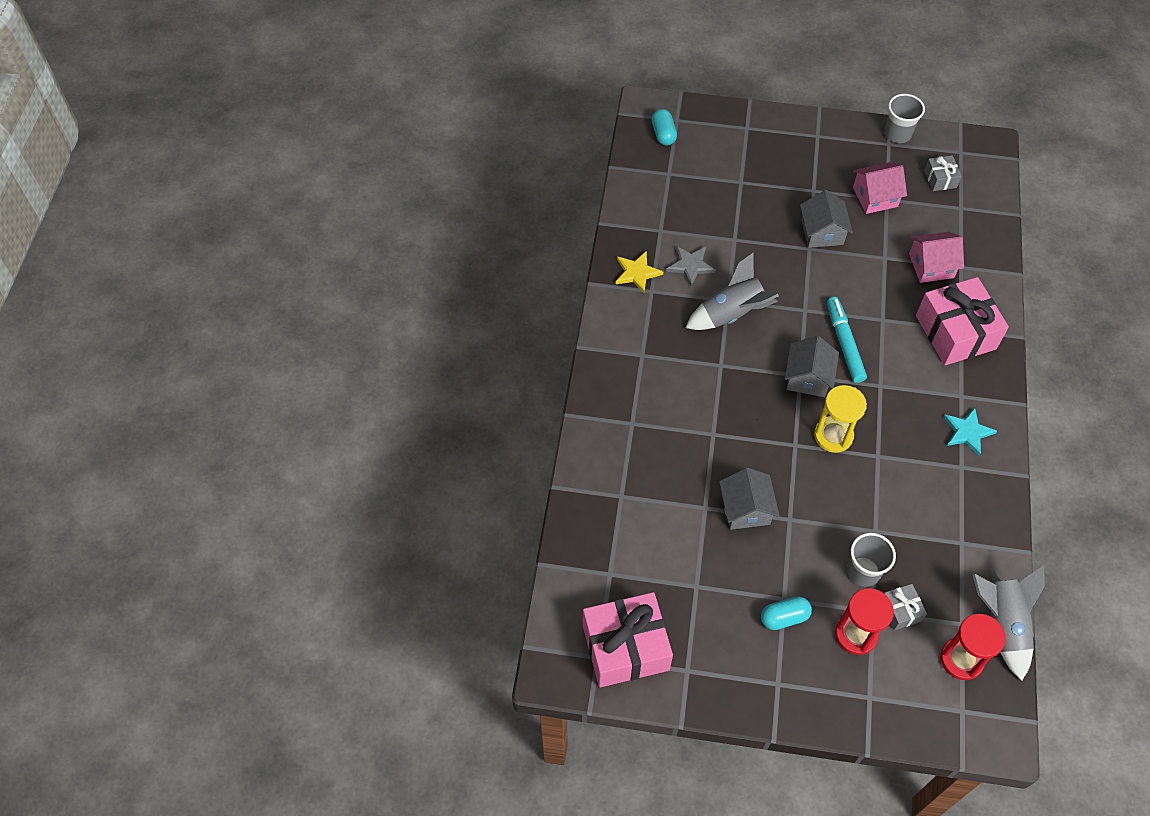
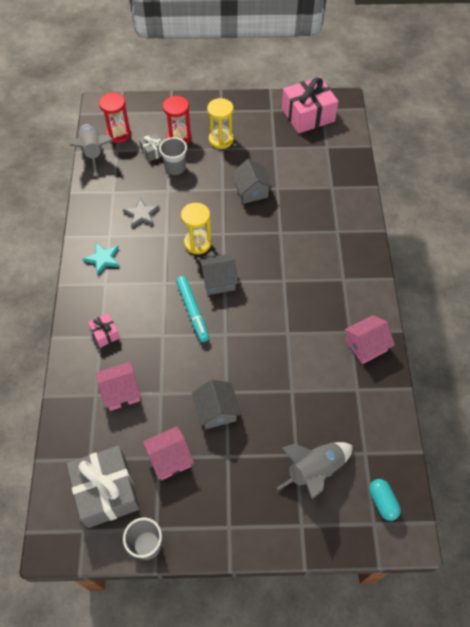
camera: 170 degrees right, 0 degrees up
yellow star [615,251,663,293] -> pink house [344,315,395,364]
grey star [666,246,716,286] -> grey star moved to [123,198,159,228]
grey rocket [686,253,779,330] -> grey rocket moved to [277,442,353,499]
turquoise capsule [761,596,812,630] -> yellow hourglass [207,98,234,149]
grey house [785,336,839,397] -> grey house turned 75 degrees clockwise [199,253,238,295]
pink gift [916,277,1009,365] -> pink gift [88,313,120,348], size x0.47
grey gift [924,155,962,191] -> grey gift [67,446,140,528], size x2.13

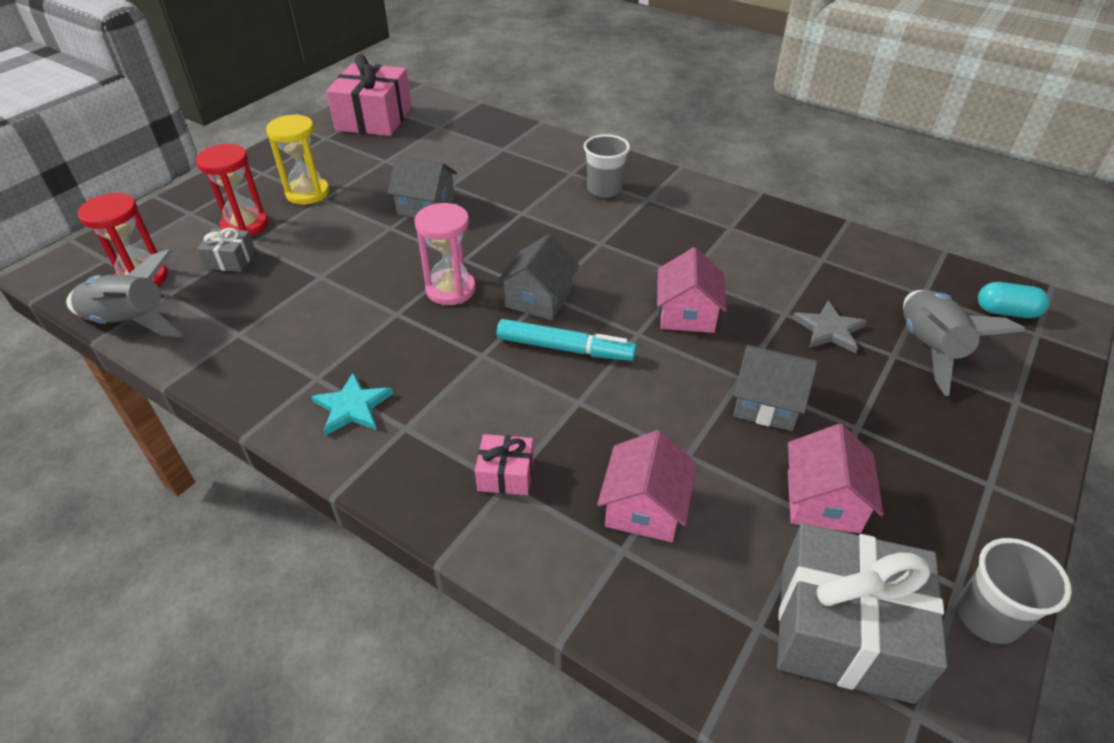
camera: 55 degrees left, 15 degrees down
grey star [123,198,159,228] -> grey star moved to [792,301,867,353]
grey cup [159,137,187,175] -> grey cup moved to [584,134,630,198]
yellow hourglass [181,203,212,254] -> pink hourglass [415,203,476,305]
pink house [344,315,395,364] -> pink house moved to [657,247,727,333]

